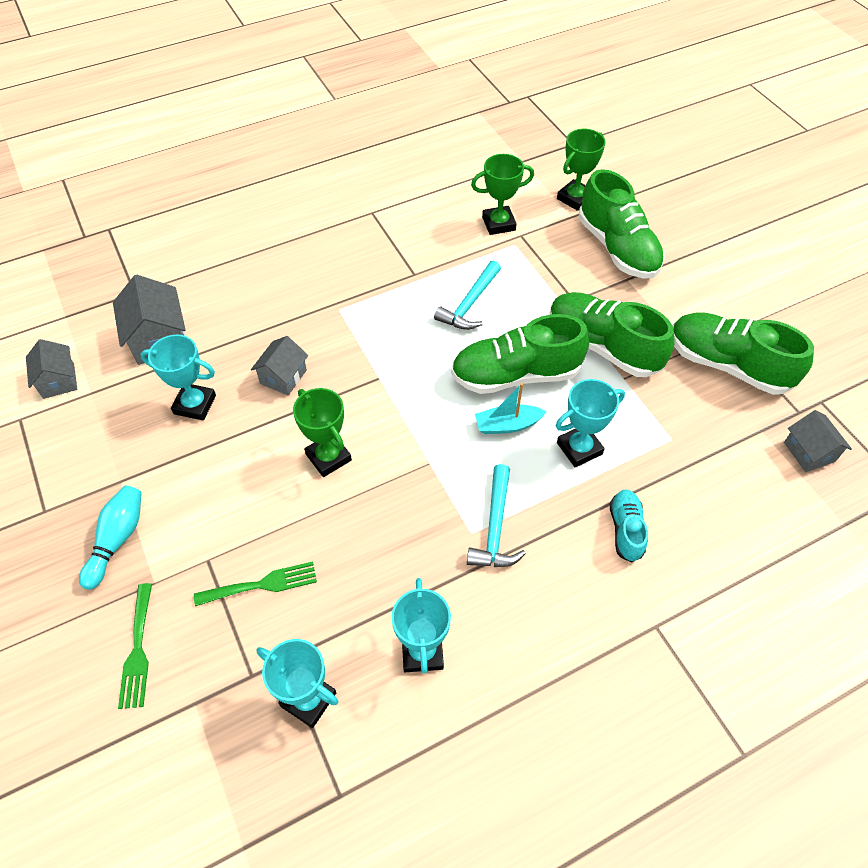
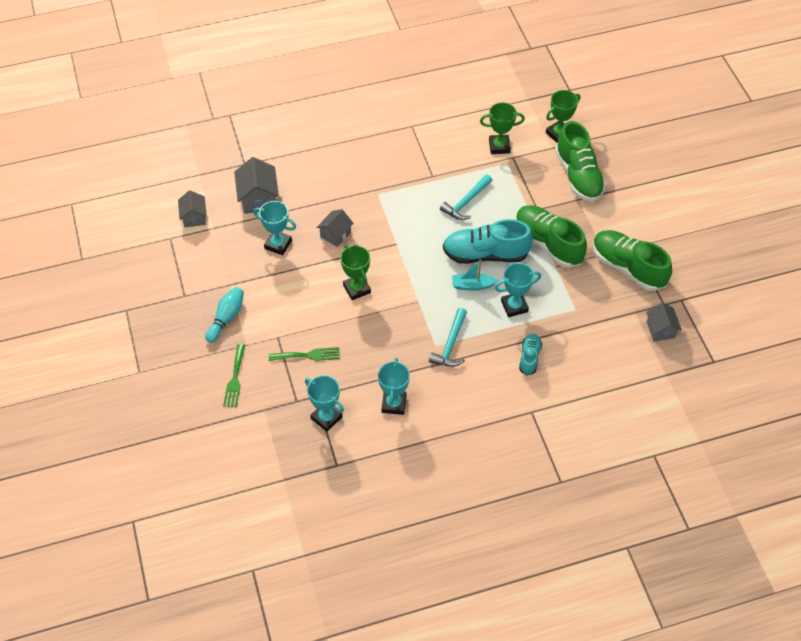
camera: 10 degrees right, 0 degrees up
green shoe [451,314,589,394] -> turquoise shoe [443,219,533,264]

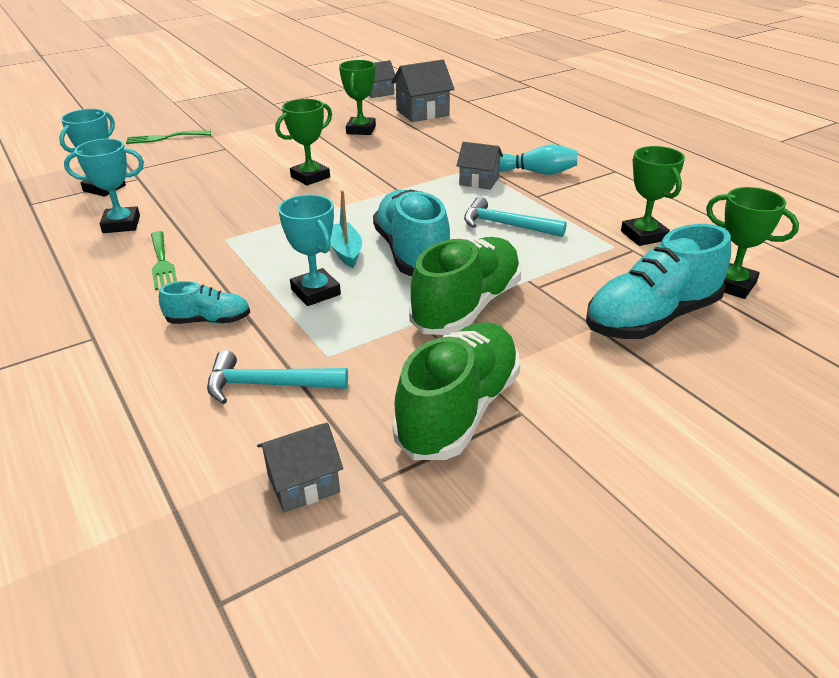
camera: 75 degrees right, 20 degrees down
turquoise bowling pin [205,287,244,343] -> turquoise bowling pin moved to [499,144,577,175]
turquoise trophy [253,201,296,255] -> green trophy [339,60,376,135]
green fork [269,347,340,361] -> green fork moved to [151,231,177,290]
grey house [316,209,354,247] -> grey house moved to [456,142,503,190]
turquoise hammer [429,308,467,367] -> turquoise hammer moved to [207,350,348,404]
green shoe [555,121,606,202] -> turquoise shoe [586,224,731,339]

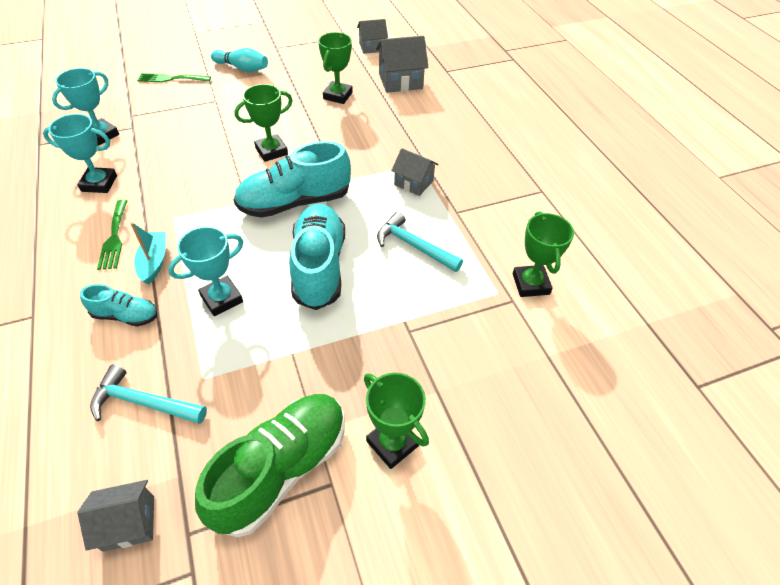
camera: 10 degrees right, 15 degrees up
turquoise trophy [278,194,341,306] -> turquoise trophy turned 75 degrees clockwise [168,226,244,316]
turquoise boat [330,190,362,268] -> turquoise boat moved to [130,222,166,285]
green shoe [409,237,521,335] -> none
turquoise bowling pin [499,144,577,175] -> turquoise bowling pin moved to [211,48,268,72]
turquoise shoe [586,224,731,339] -> turquoise shoe moved to [234,141,351,218]
green trophy [706,187,799,299] -> green trophy moved to [364,372,429,469]

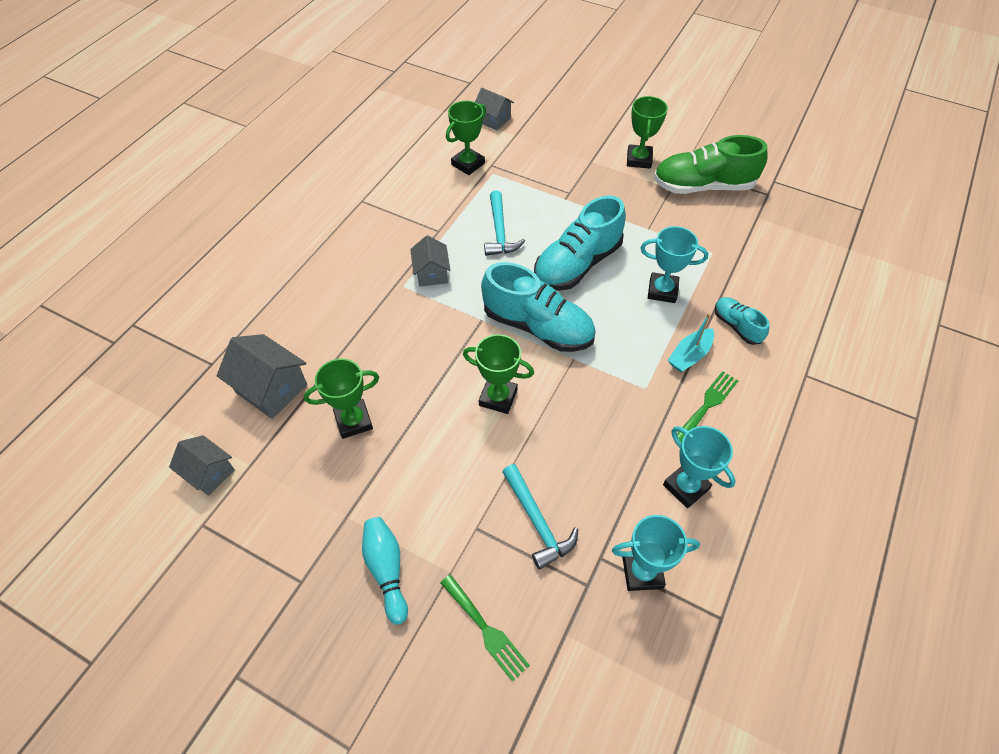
camera: 130 degrees left, 5 degrees up
grey house [78,480,154,552] -> grey house moved to [475,87,514,130]
turquoise hammer [90,364,207,424] -> turquoise hammer moved to [502,464,578,570]

